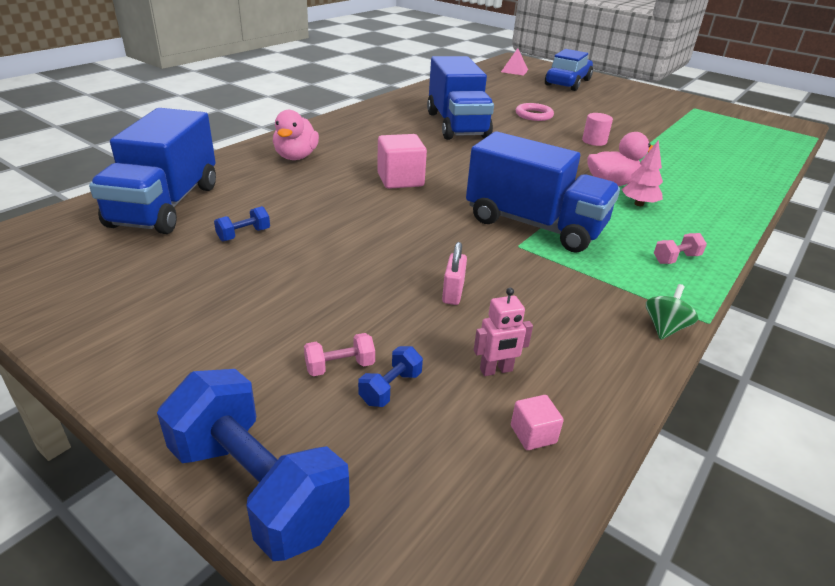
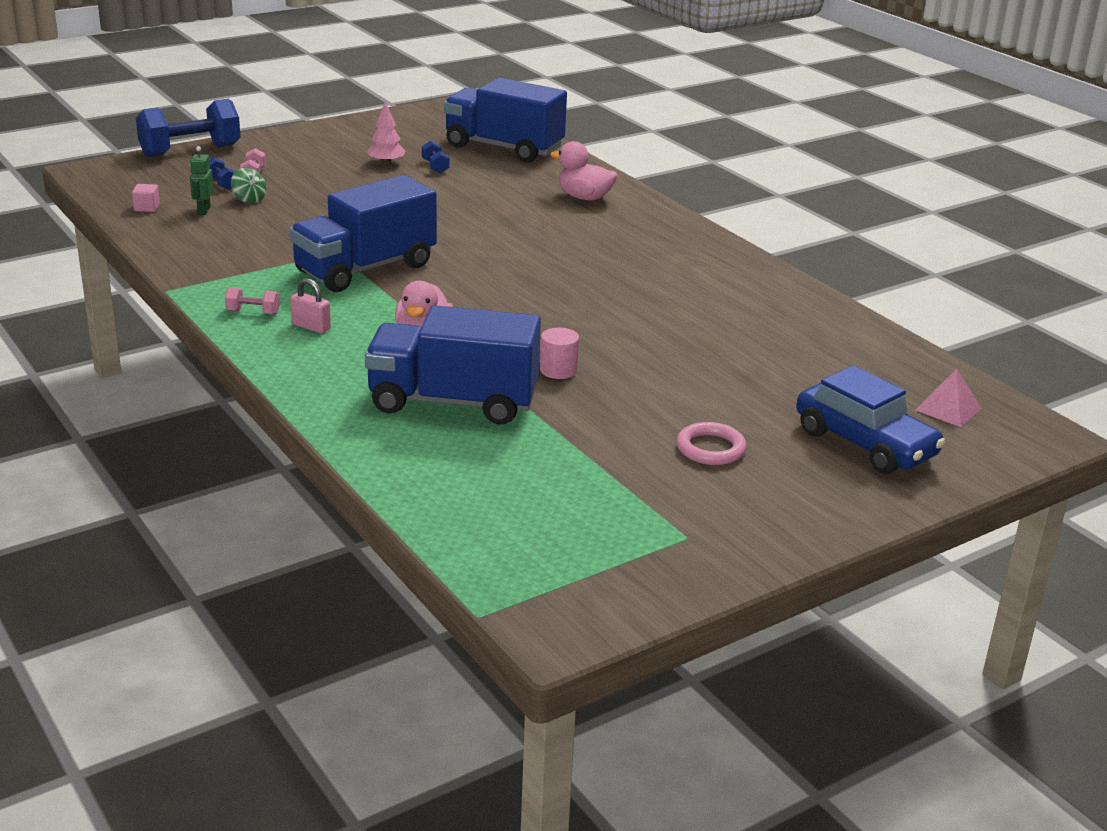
camera: 110 degrees right, 5 degrees down
pink cube [377,134,427,189] -> none
blue truck [427,56,494,140] -> blue truck moved to [365,305,541,424]
pink padlock [442,242,467,305] -> pink padlock moved to [290,278,331,333]
pink robot [474,288,533,376] -> green robot [190,146,214,215]
pink ring [516,103,554,121] -> pink ring moved to [677,422,747,465]
pink tree [621,140,663,206] -> pink tree moved to [367,102,406,165]
green spinning top [646,284,698,340] -> green spinning top moved to [231,168,266,204]
pink dumbbell [654,233,707,264] -> pink dumbbell turned 75 degrees counterclockwise [225,287,280,315]

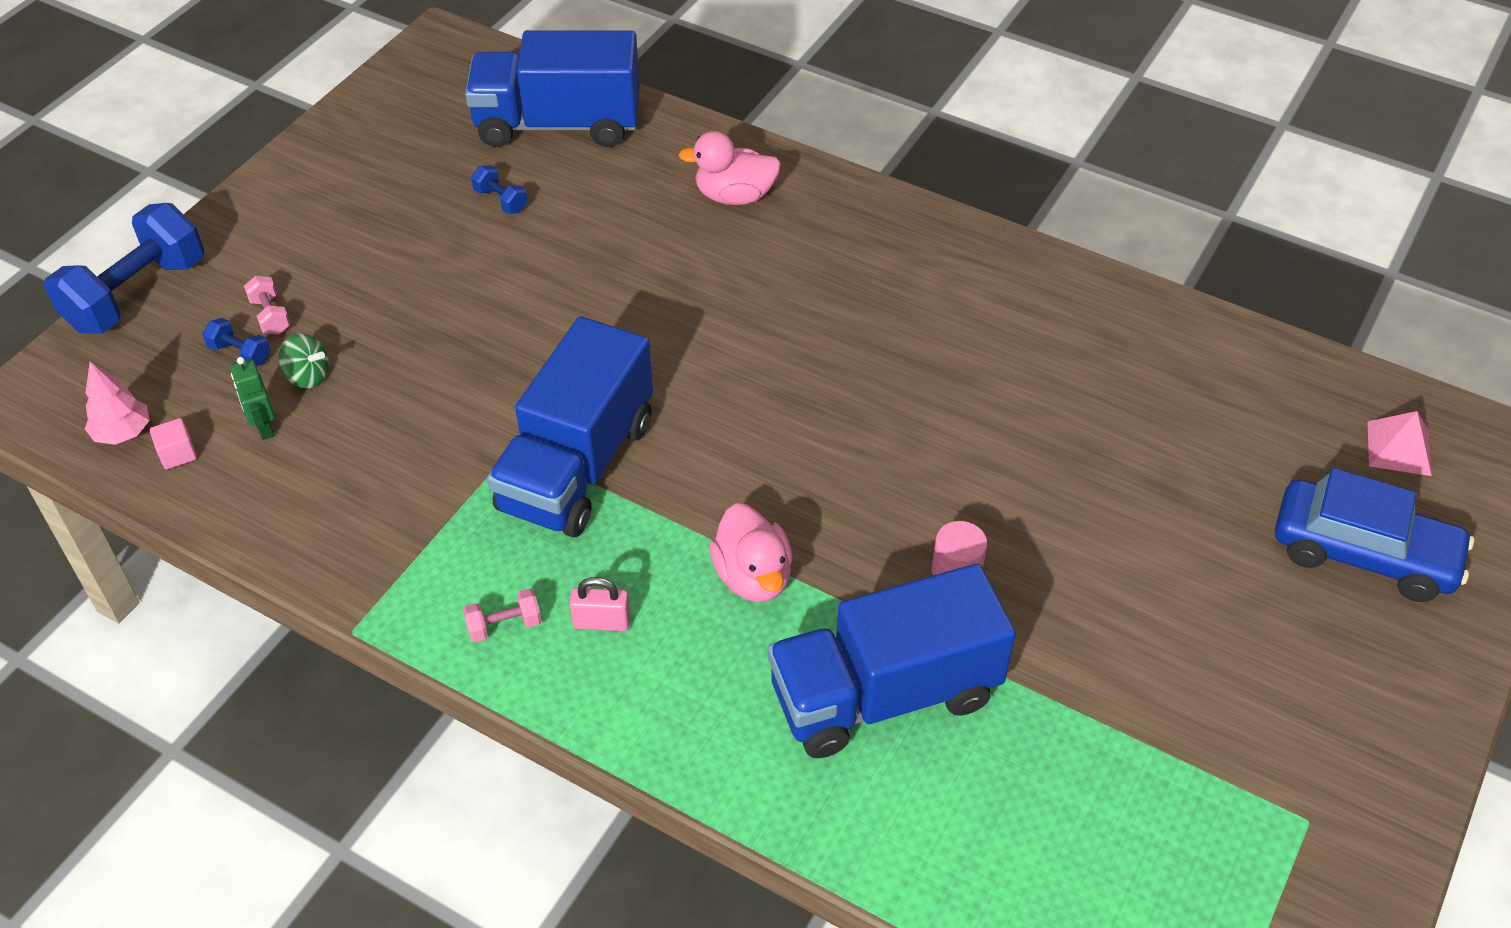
camera: 25 degrees left, 20 degrees up
pink tree [367,102,406,165] -> pink tree moved to [85,362,150,445]
pink ring [677,422,747,465] -> none

